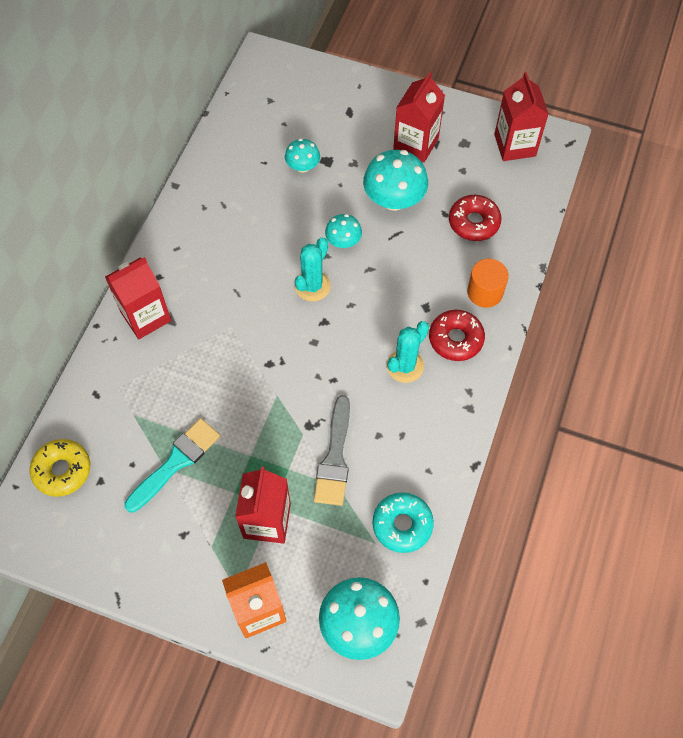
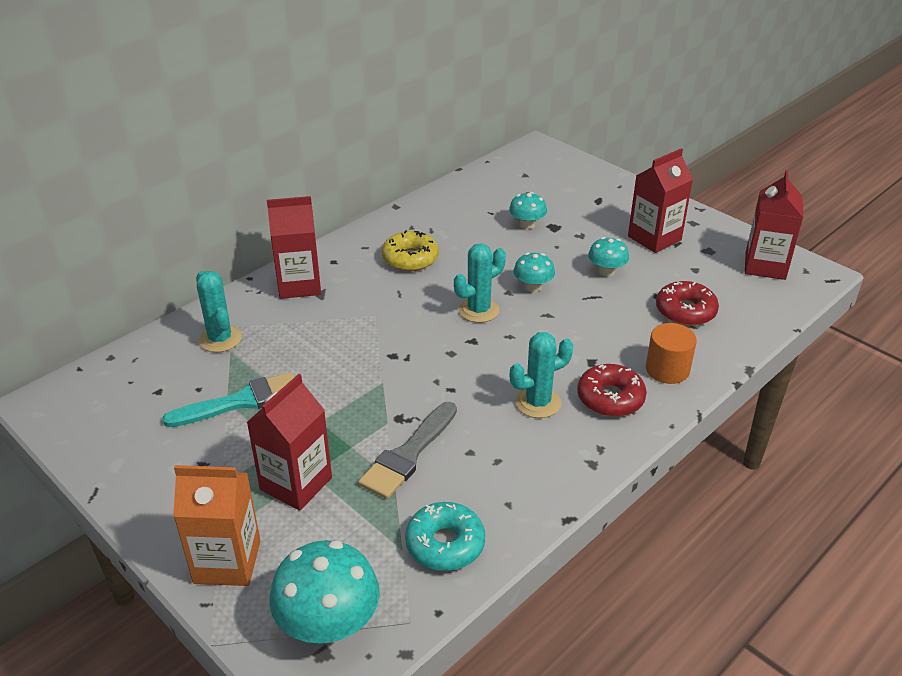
camera: 25 degrees right, 25 degrees down
yellow donut [30,439,90,497] -> yellow donut moved to [382,230,439,271]
turquoise mushroom [363,150,428,211] -> turquoise mushroom [588,237,629,276], size x0.56
none -> turquoise cactus [196,271,242,352]

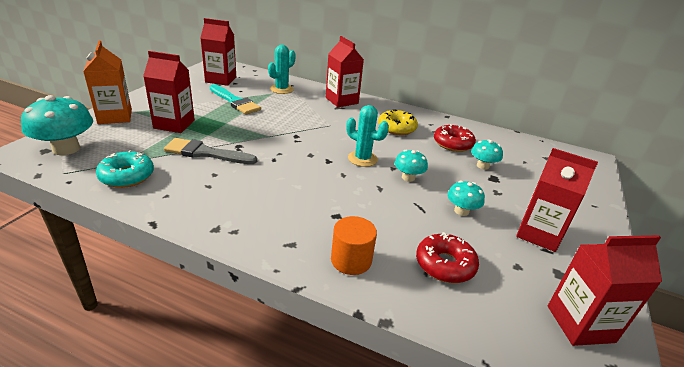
camera: 65 degrees right, 5 degrees down
turquoise cactus [510,332,573,418] -> none
red donut [577,364,647,417] -> red donut moved to [434,124,476,152]
none -> red carton [200,18,236,86]

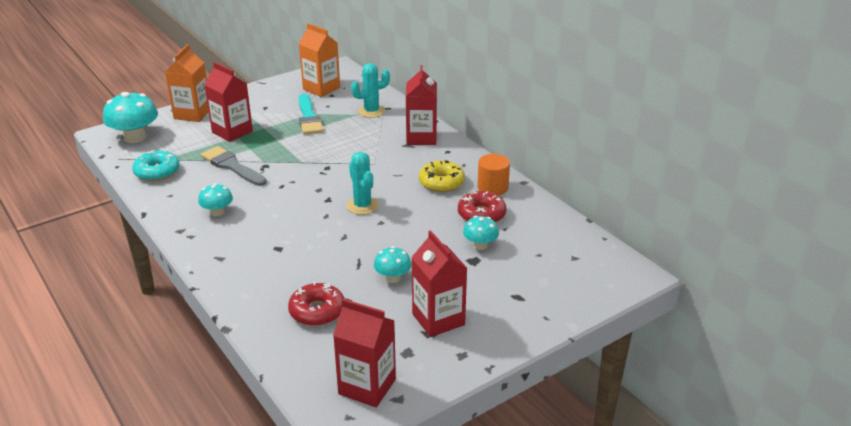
camera: 35 degrees right, 0 degrees up
red carton [200,18,236,86] -> orange carton [299,23,340,97]
orange cylinder [331,216,377,275] -> orange cylinder moved to [477,154,510,195]
turquoise mushroom [394,150,428,182] -> turquoise mushroom moved to [198,183,233,217]

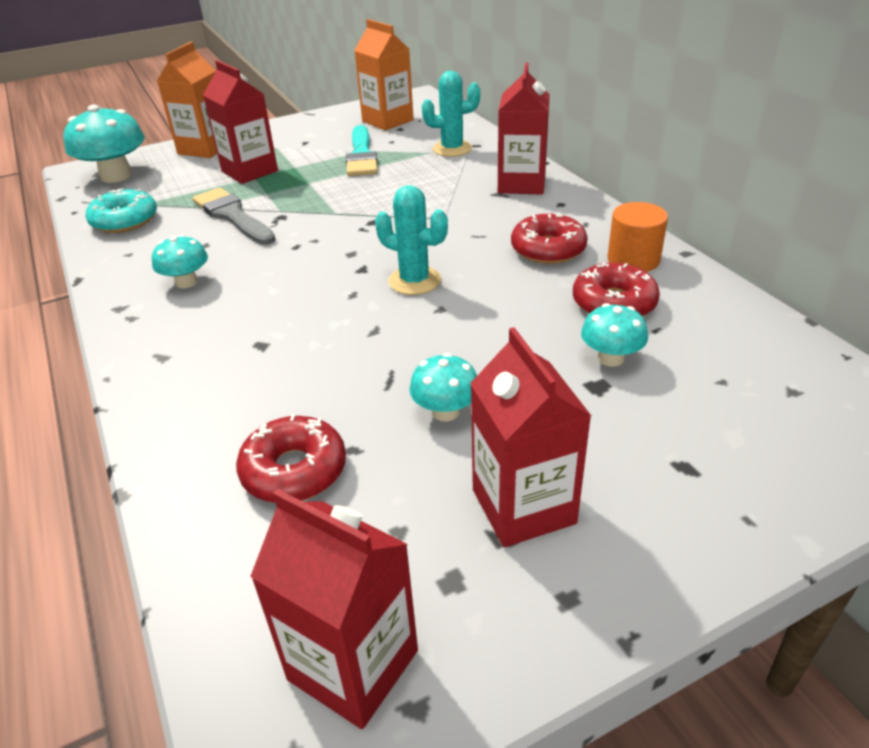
camera: 10 degrees right, 5 degrees up
turquoise cactus [347,152,379,215] -> turquoise cactus turned 45 degrees counterclockwise [375,185,448,295]
yellow donut [419,160,465,192] -> red donut [511,213,588,264]

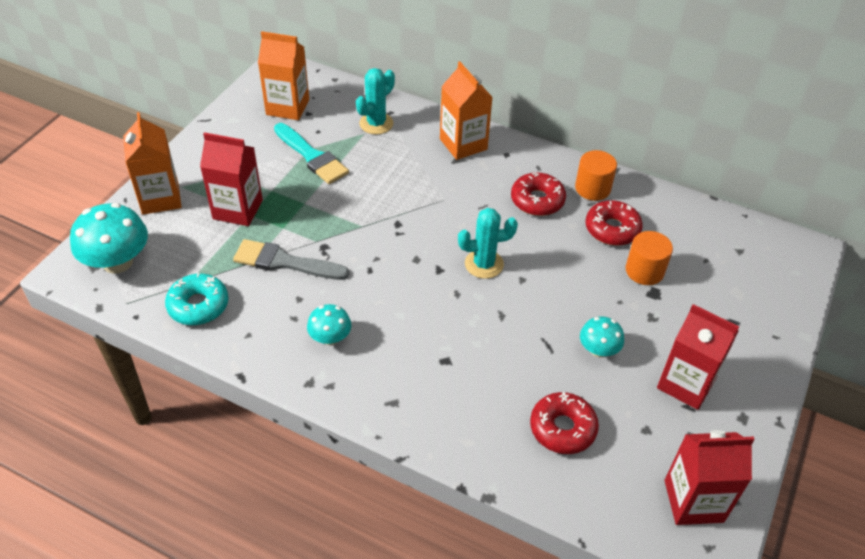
camera: 40 degrees left, 10 degrees up
red carton [498,63,550,195] -> orange carton [440,61,493,160]
turquoise mushroom [581,303,648,367] -> orange cylinder [626,231,673,285]

